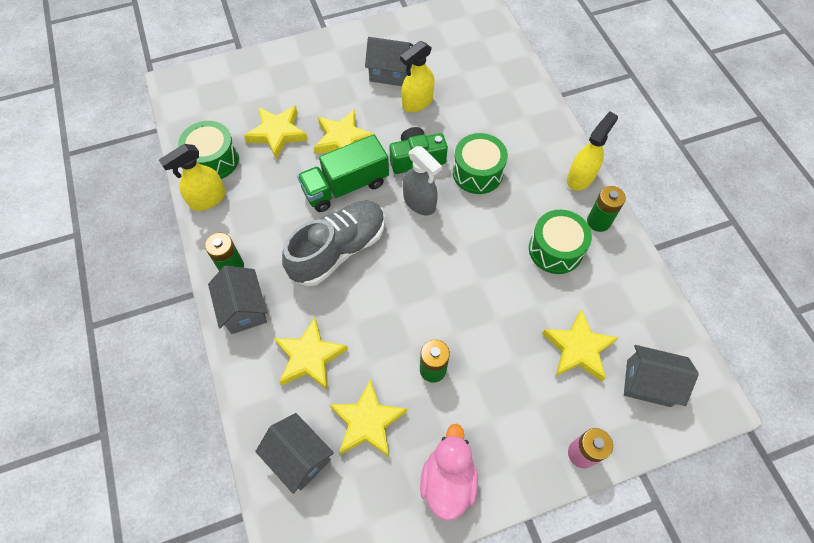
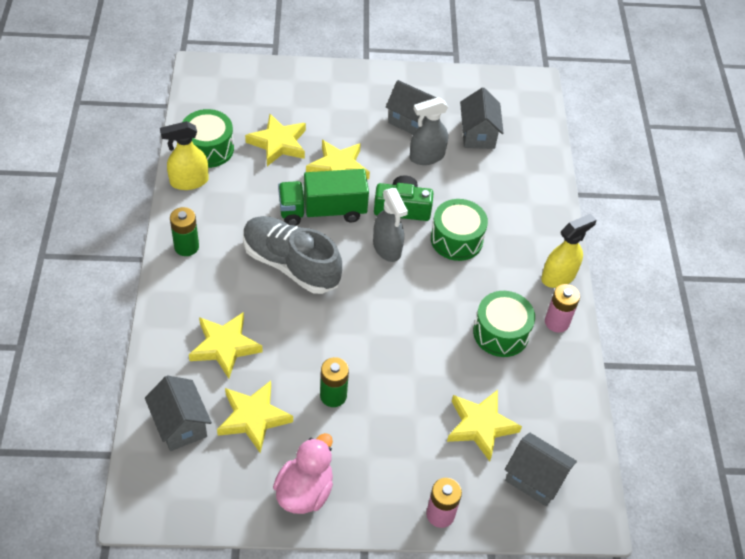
camera: 15 degrees right, 10 degrees down
grey house [208,265,267,334] -> grey house moved to [460,87,504,149]
grey shoe [282,201,385,286] -> grey shoe turned 120 degrees counterclockwise [243,216,342,294]
yellow spray bottle [400,41,435,112] -> grey spray bottle [409,97,448,165]
green battery [587,186,626,232] -> pink battery [545,284,580,333]

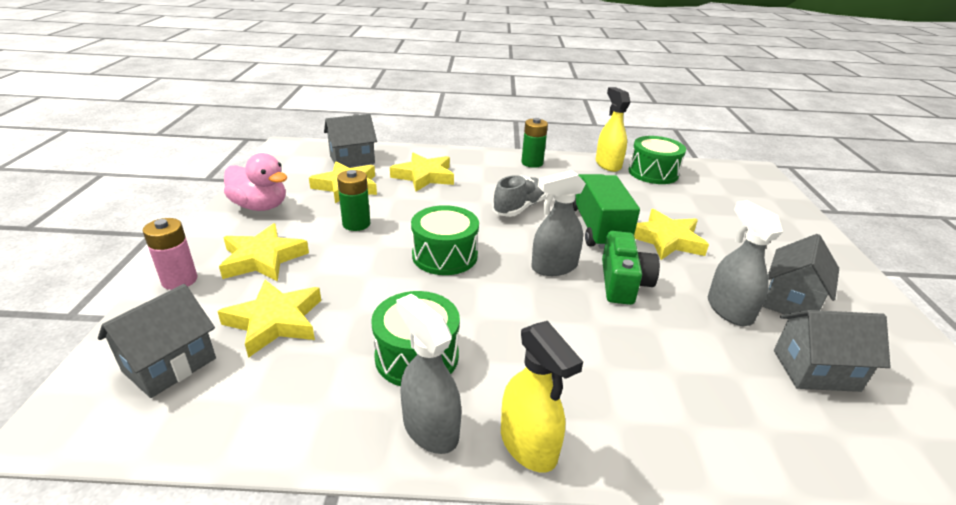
camera: 95 degrees right, 20 degrees down
grey shoe [243,216,342,294] -> grey shoe [492,175,546,217], size x0.62
yellow star [245,114,306,166] -> yellow star moved to [219,223,309,282]
green drum [431,199,488,261] -> green drum moved to [411,205,479,275]
pink battery [545,284,580,333] -> grey spray bottle [396,294,461,454]

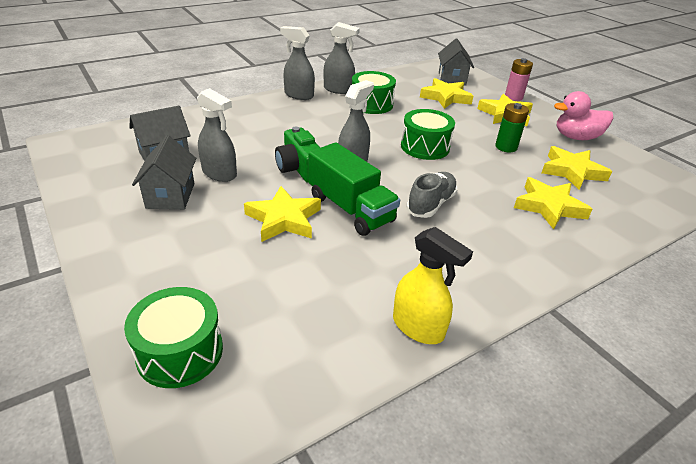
camera: 145 degrees right, 5 degrees up
grey house [324,114,377,167] -> none
grey shoe [492,175,546,217] -> grey shoe turned 150 degrees counterclockwise [406,172,458,218]
yellow spray bottle [501,321,583,473] -> grey spray bottle [280,26,315,100]
green battery [521,118,548,168] -> none
green drum [628,136,686,184] -> green drum moved to [124,287,223,388]

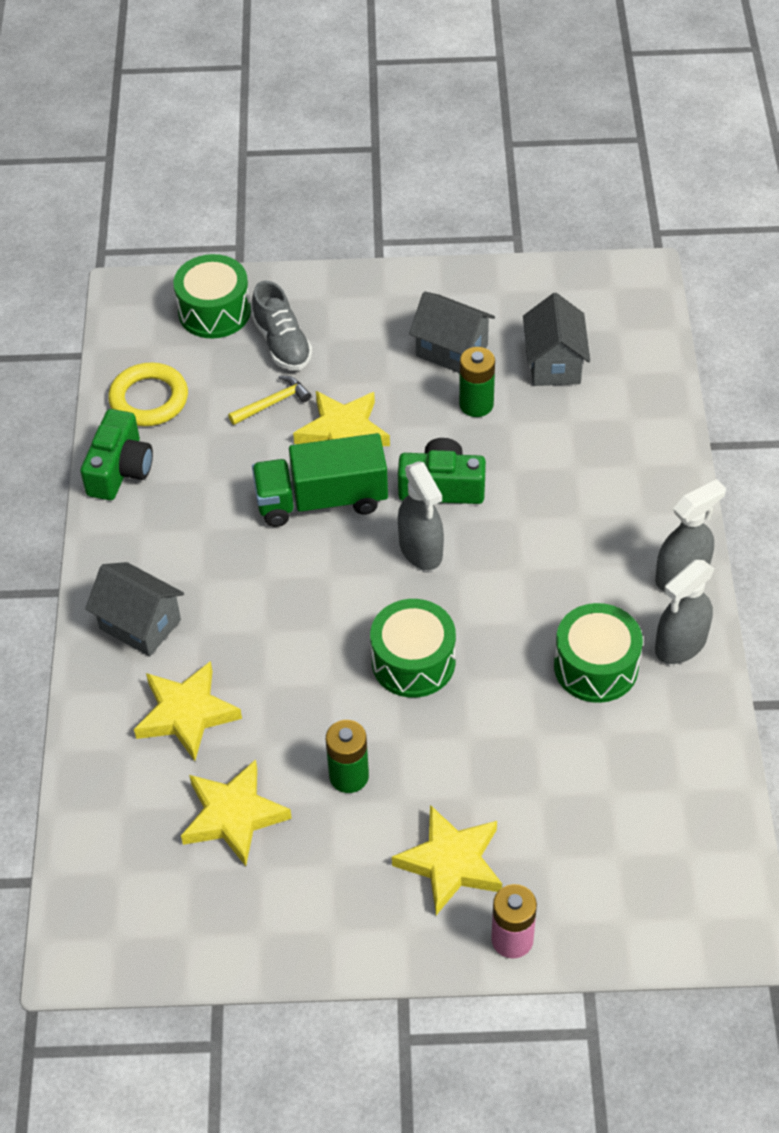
camera: 125 degrees right, 15 degrees up
grey spray bottle [197,88,237,182] -> green battery [459,347,495,417]
yellow spray bottle [393,227,473,344] -> green camera [80,409,153,500]
grey shoe [406,172,458,218] -> grey shoe moved to [251,281,313,370]
yellow star [420,78,473,109] -> none
grey house [438,39,474,86] -> grey house moved to [85,562,184,657]
pink duck [554,91,614,140] -> none
none -> yellow ring [108,362,188,426]
none -> yellow hammer [228,376,311,425]

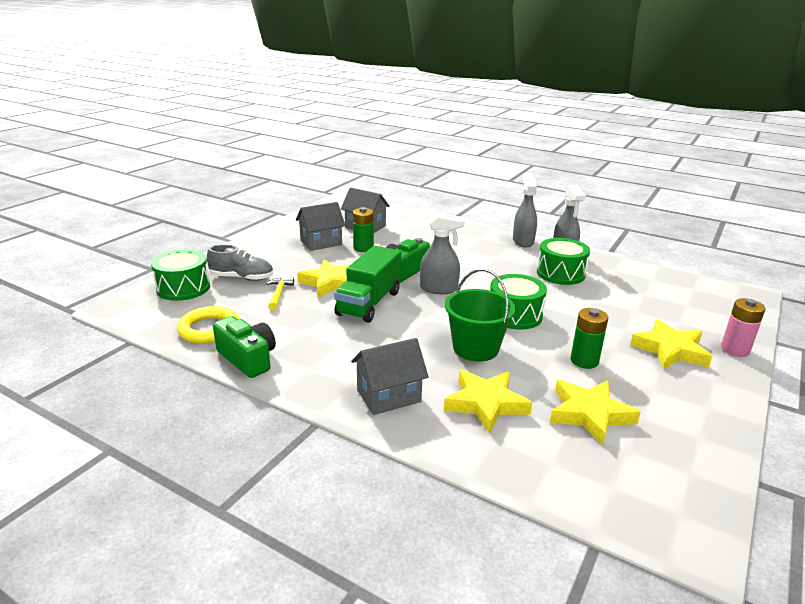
camera: 60 degrees left, 25 degrees down
none -> green bucket [445,269,516,362]

